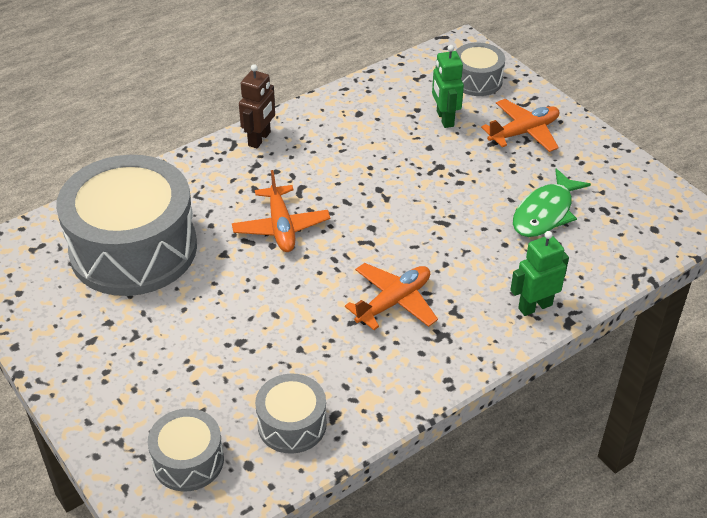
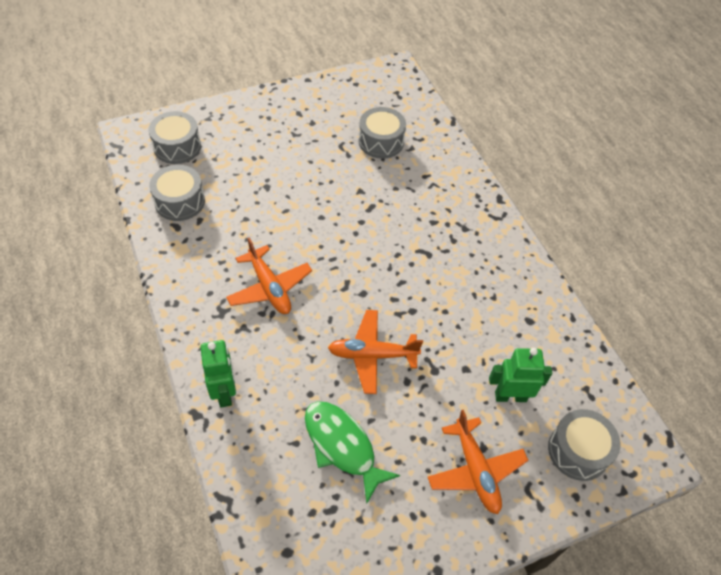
camera: 100 degrees right, 10 degrees up
grey drum [56,155,197,296] -> grey drum [359,107,406,159], size x0.47
orange plane [232,170,330,252] -> orange plane moved to [328,310,423,394]
brown robot [239,64,275,148] -> none

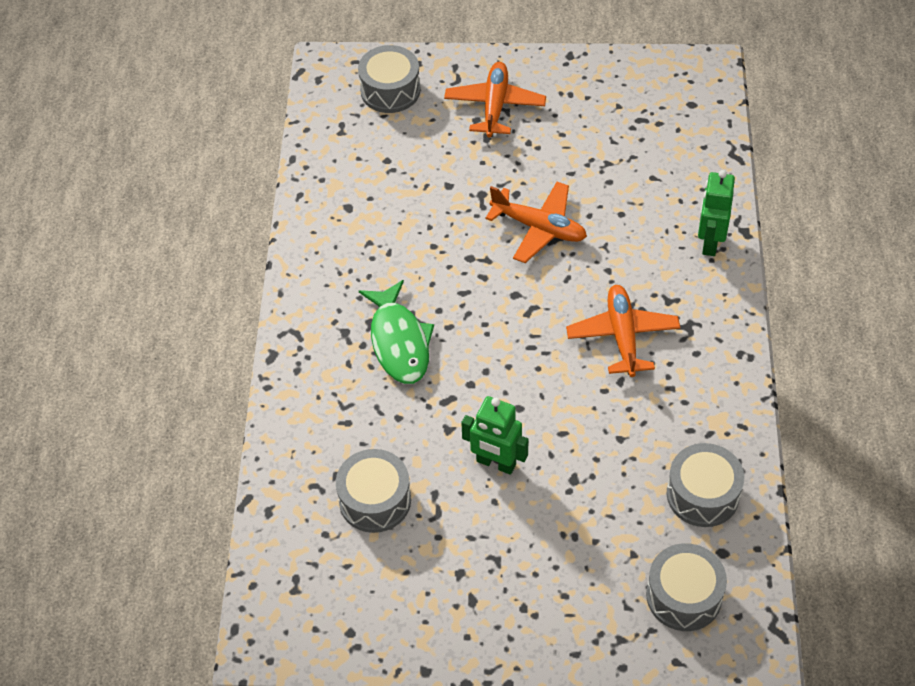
camera: 150 degrees left, 0 degrees up
green fish [305,401,400,503] -> green fish moved to [359,280,434,384]
green robot [489,348,552,402] -> green robot moved to [461,396,529,475]

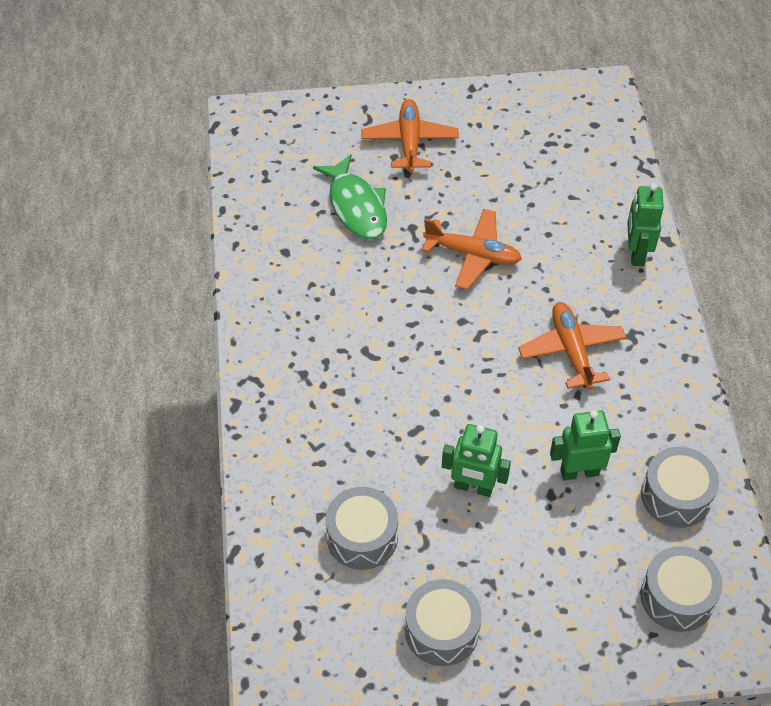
camera: 10 degrees left, 0 degrees up
grey drum [358,45,420,113] -> grey drum moved to [405,579,482,666]
green fish [359,280,434,384] -> green fish moved to [313,154,387,239]
none -> green robot [550,410,621,481]

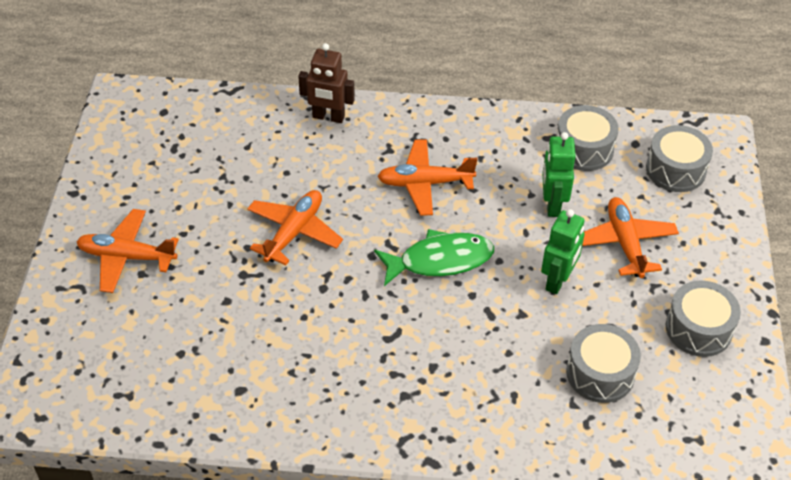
camera: 80 degrees left, 5 degrees down
green fish [313,154,387,239] -> green fish moved to [374,229,494,286]
green robot [627,183,664,266] -> brown robot [298,43,355,123]
none -> orange plane [582,197,679,278]

